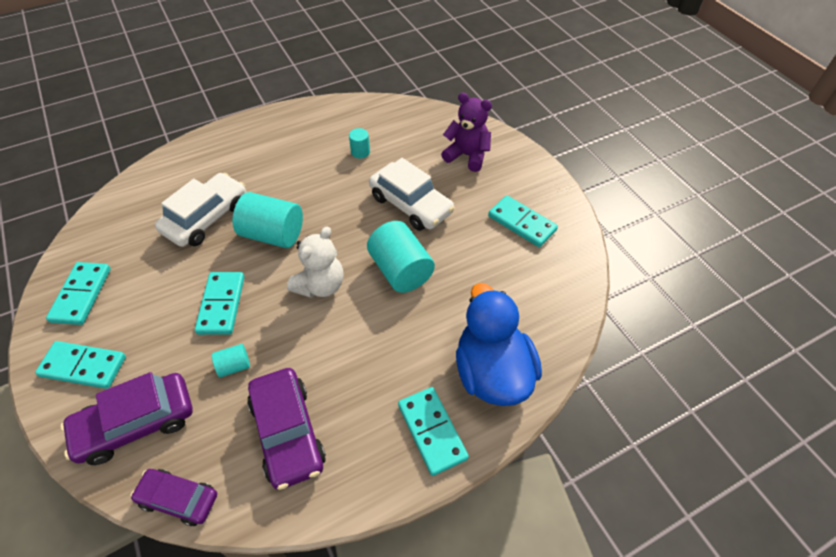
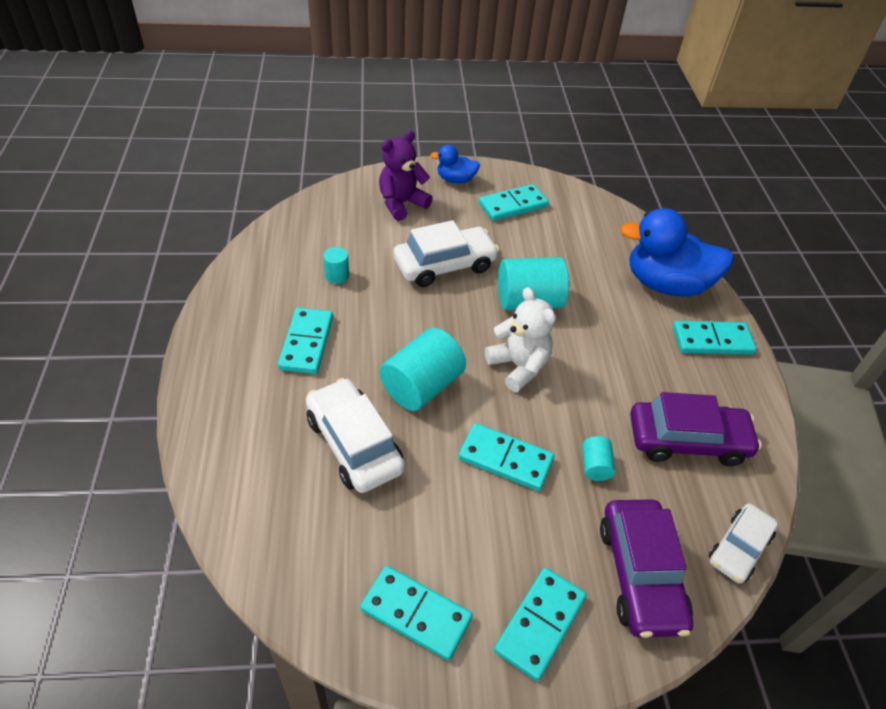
camera: 70 degrees left, 5 degrees down
purple car [130,469,217,526] -> white car [709,503,778,583]
none -> turquoise domino [278,308,333,374]
none -> blue duck [430,145,480,184]

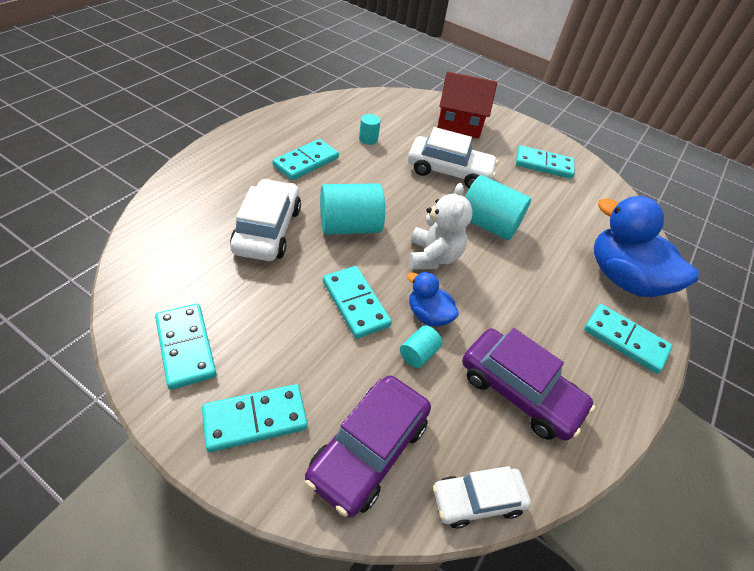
camera: 35 degrees right, 0 degrees up
purple teddy bear [379,131,433,221] -> red house [437,72,497,139]
blue duck [430,145,480,184] -> blue duck moved to [407,272,459,327]

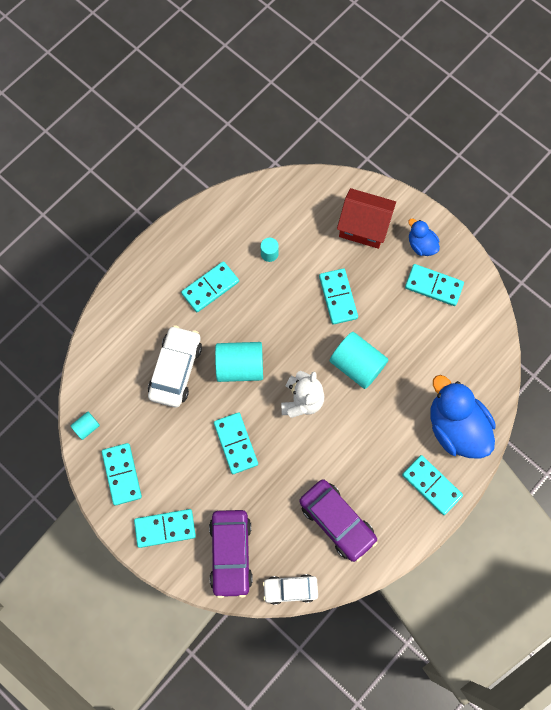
camera: 15 degrees right, 25 degrees up
purple car [305,375,431,518] -> purple car turned 45 degrees counterclockwise [209,510,253,598]
turquoise cylinder [400,326,442,368] -> turquoise cylinder moved to [71,412,100,440]
blue duck [407,272,459,327] -> blue duck moved to [408,219,440,256]
white car [408,127,498,188] -> turquoise domino [319,269,358,325]

